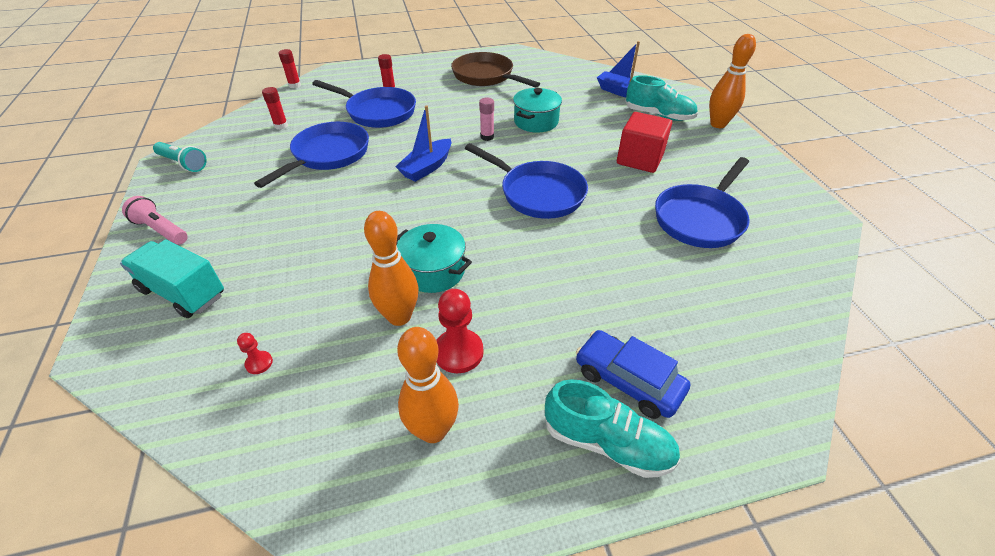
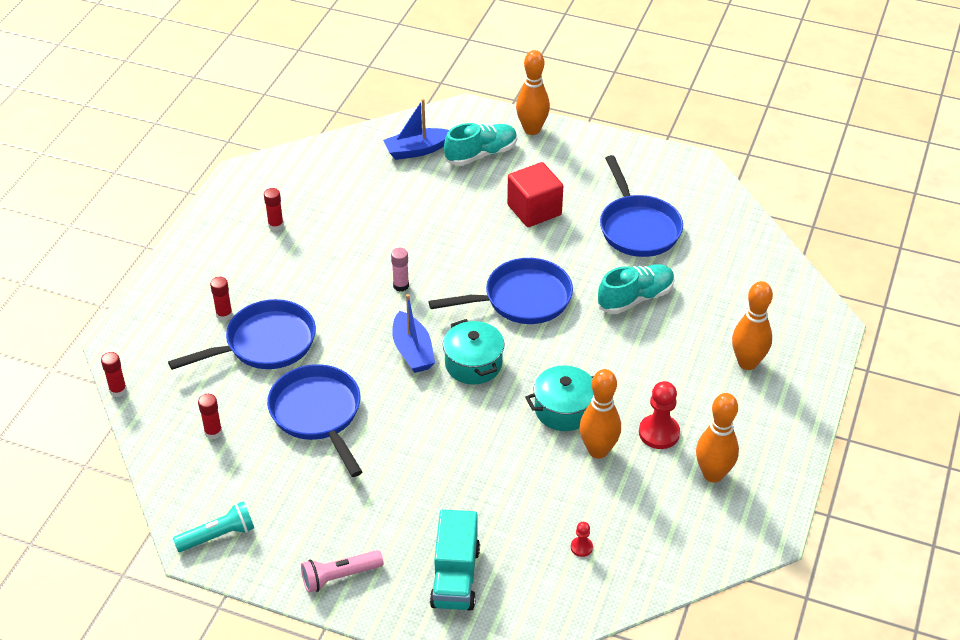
camera: 55 degrees left, 0 degrees up
turquoise truck [120,240,224,318] -> turquoise truck turned 60 degrees counterclockwise [430,509,480,611]
brown pan [451,52,540,88] -> red glue stick [264,188,284,231]
turquoise pot [513,88,562,133] -> turquoise pot moved to [443,319,504,384]
turquoise shoe [544,379,680,478] -> turquoise shoe moved to [597,264,675,314]
blue car [576,330,690,419] -> orange bowling pin [732,281,773,370]

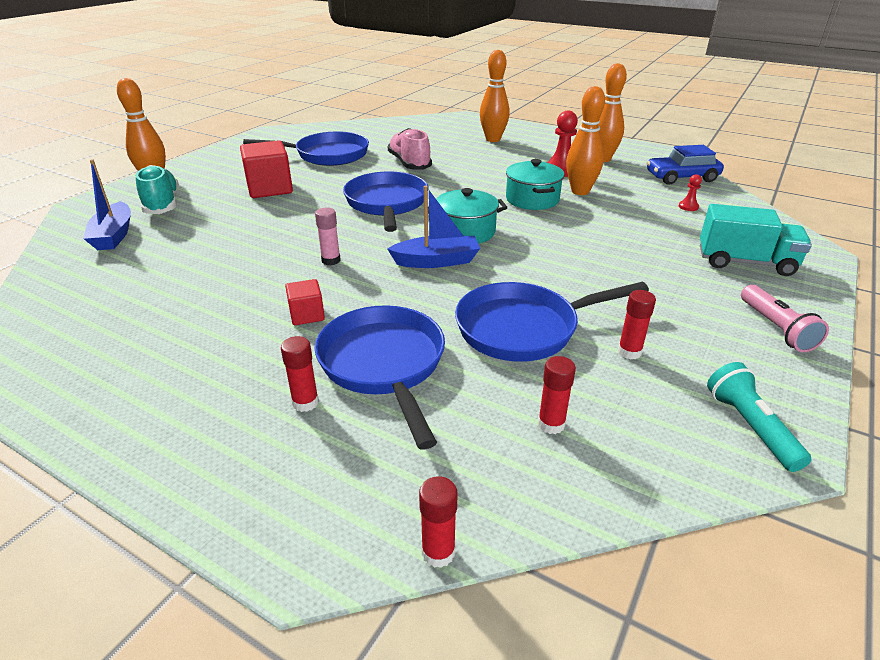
camera: 80 degrees left, 10 degrees down
red glue stick [264,188,284,231] -> red glue stick moved to [618,290,656,359]
turquoise shoe [597,264,675,314] -> pink shoe [388,128,432,170]
none -> red cube [285,279,325,325]
none -> blue car [647,145,724,185]

